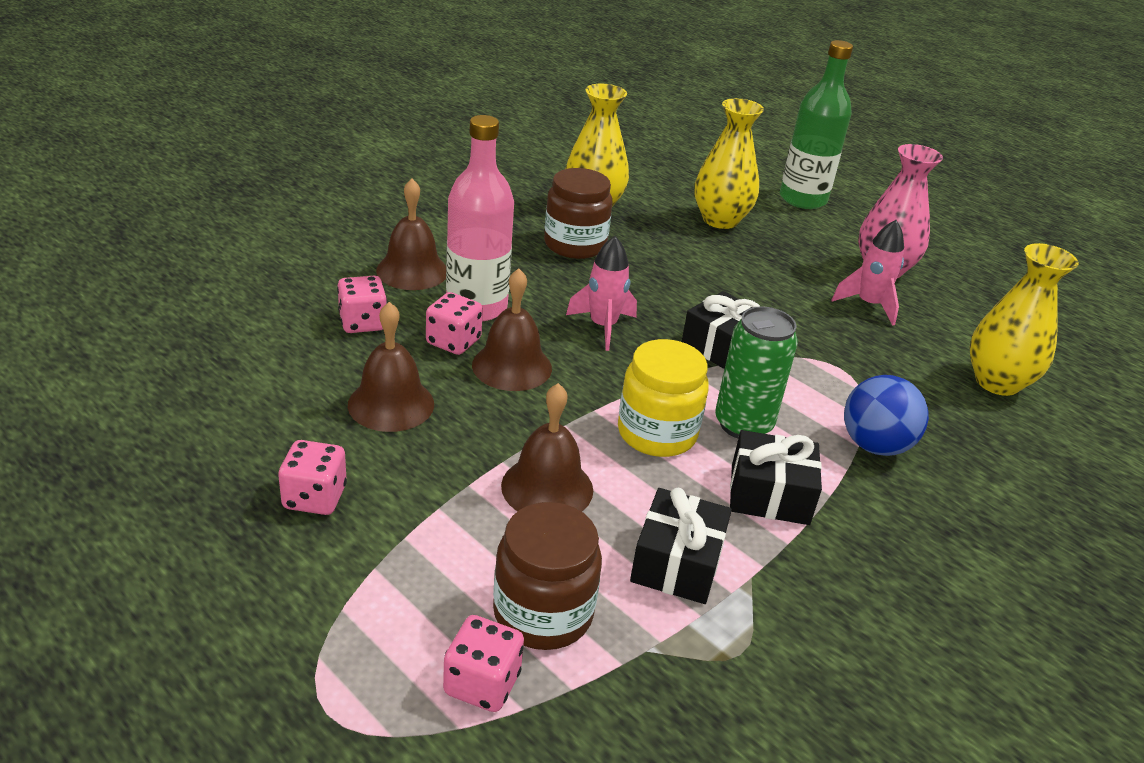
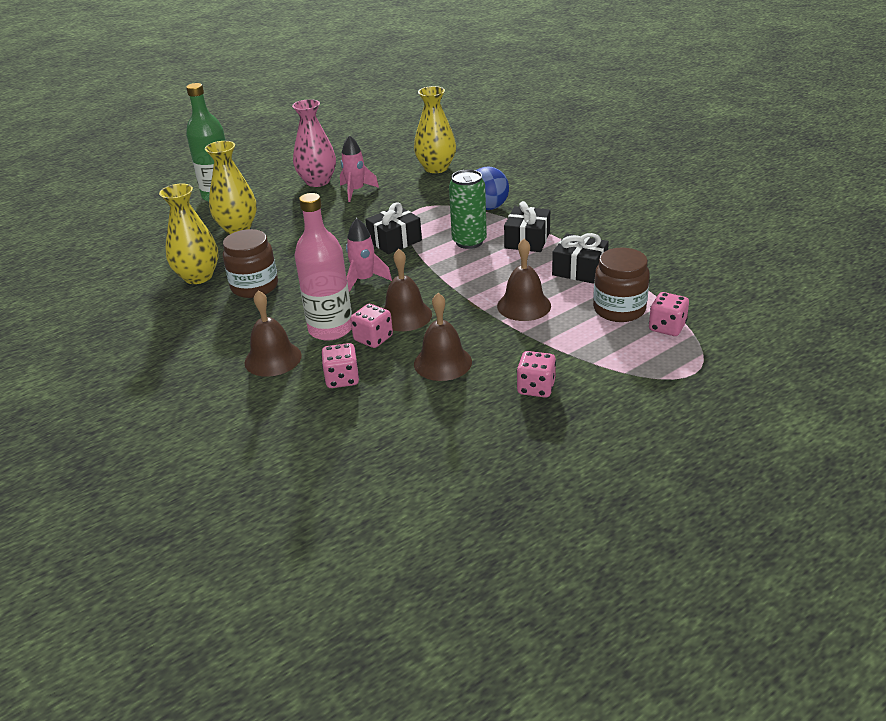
camera: 75 degrees left, 0 degrees up
yellow jar [618,339,709,457] -> none

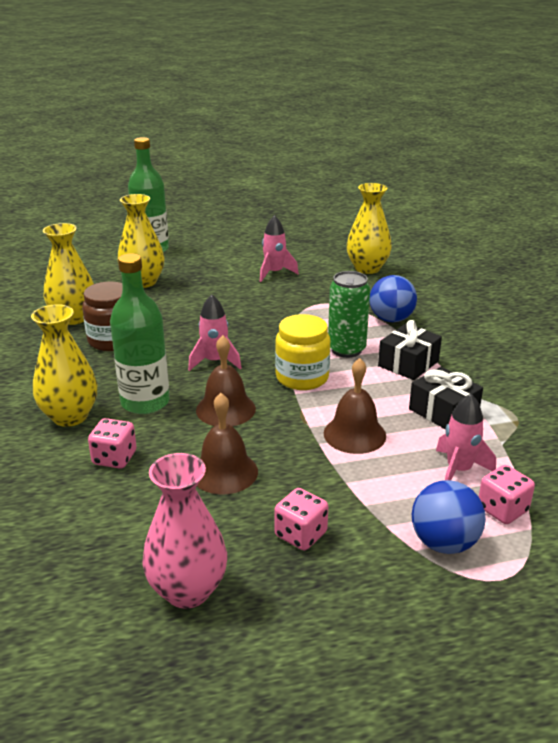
camera: 20 degrees right, 5 degrees down
brown bell [244,290,302,377] -> yellow vase [31,304,97,427]
pink vase [292,99,336,187] -> pink vase moved to [142,453,227,609]
pink bottle [294,193,352,341] -> green bottle [110,253,170,414]
pink dice [350,304,393,348] -> none
black gift [365,202,422,254] -> none
brown jar [593,248,650,322] -> pink rocket [436,394,496,480]
none -> yellow jar [275,314,330,390]
none -> blue ball [412,480,486,554]

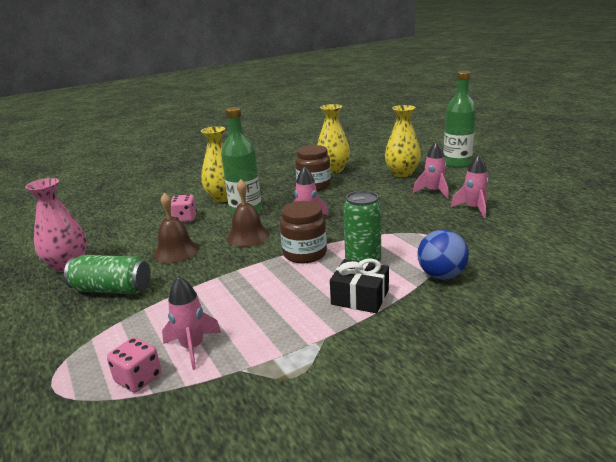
camera: 75 degrees right, 5 degrees down
yellow jar [275,314,330,390] -> brown jar [280,201,327,264]
pink dice [275,488,328,550] -> green can [64,255,151,294]
brown bell [324,358,386,454] -> none
yellow vase [347,183,392,274] -> none
black gift [409,367,483,430] -> none
blue ball [412,480,486,554] -> none
none -> pink rocket [413,141,449,199]

